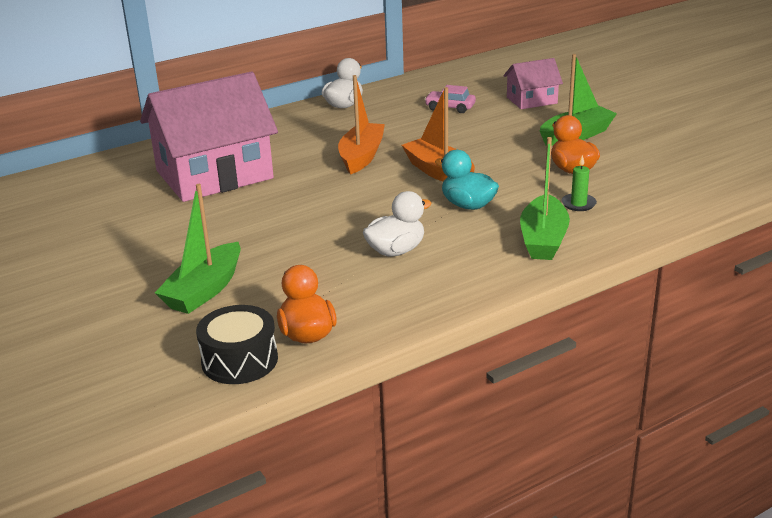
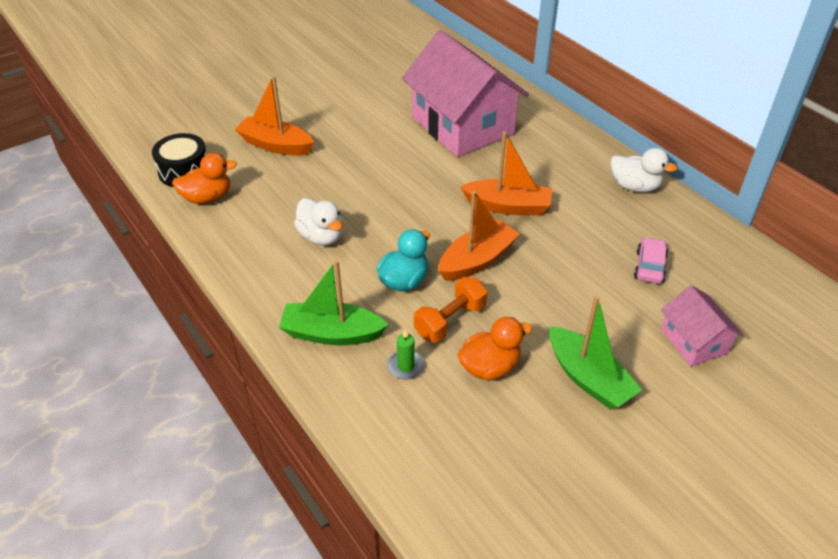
camera: 85 degrees right, 15 degrees up
green boat [155,184,241,314] -> orange boat [234,76,314,155]
none -> orange dumbbell [414,277,487,343]

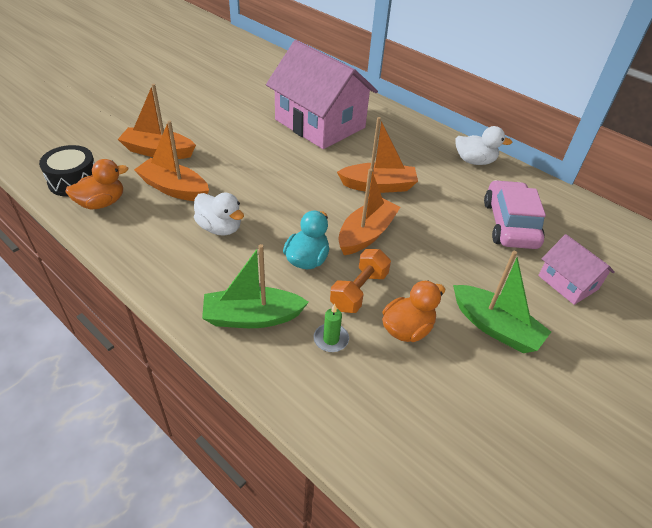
camera: 15 degrees left, 0 degrees up
pink car [634,237,668,284] -> pink car [484,180,546,249], size x1.83
none -> orange boat [134,120,209,201]

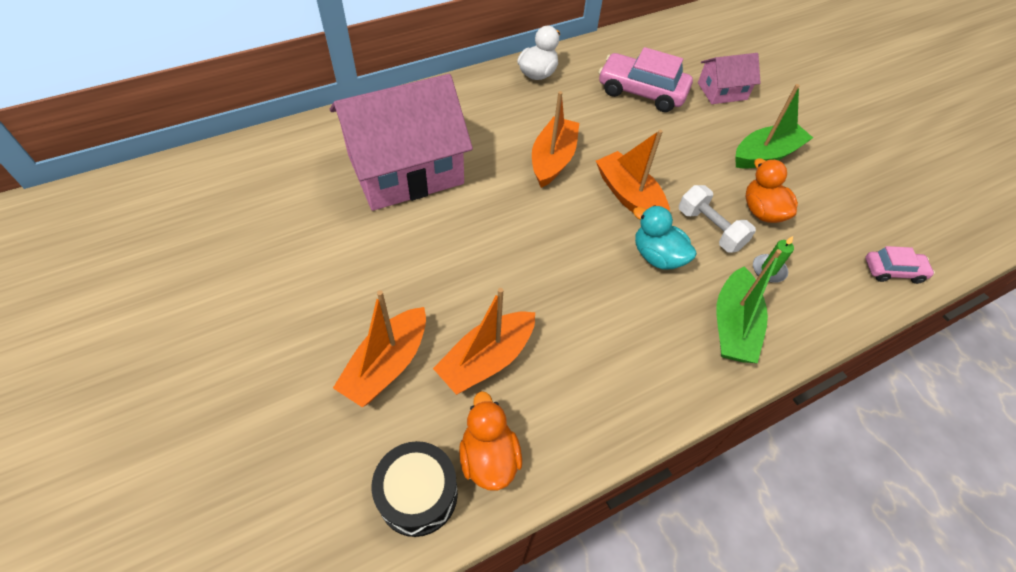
camera: 70 degrees left, 10 degrees up
white duck [194,193,244,236] -> none
orange dumbbell [330,249,391,313] -> white dumbbell [679,185,756,253]
none -> pink car [865,246,935,284]

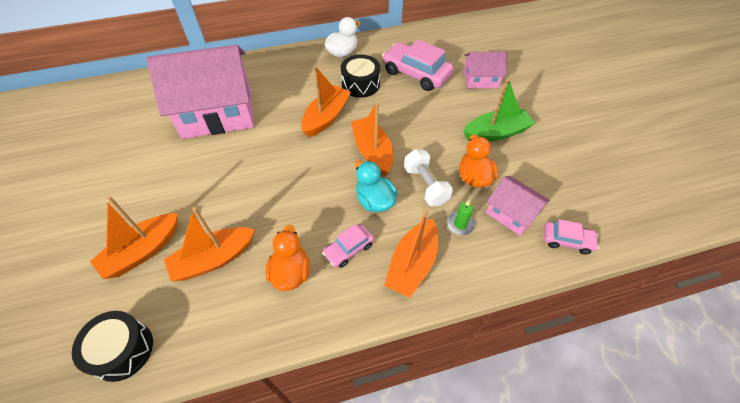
camera: 15 degrees right, 0 degrees up
orange duck [459,391,522,490] -> orange duck moved to [266,225,309,291]
green boat [716,249,782,363] -> orange boat [384,209,438,298]
none -> pink car [322,224,374,268]
none -> black drum [341,55,380,98]
none -> pink house [486,176,550,236]

